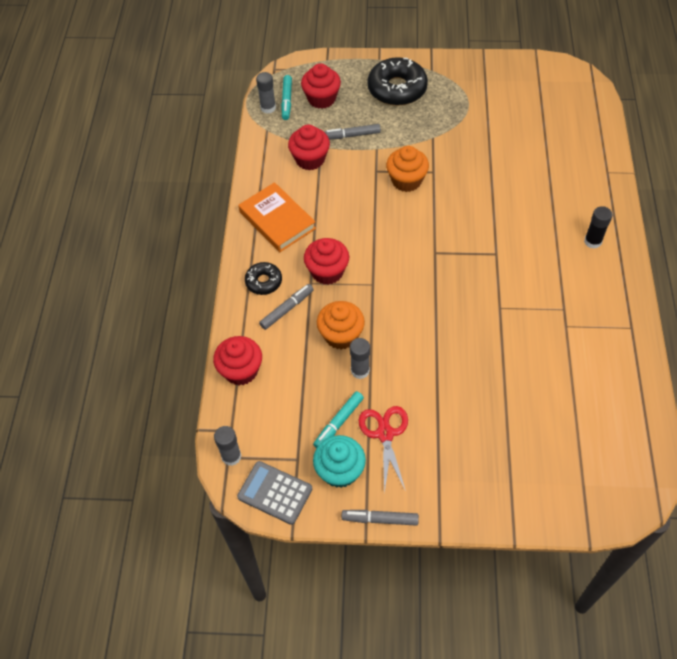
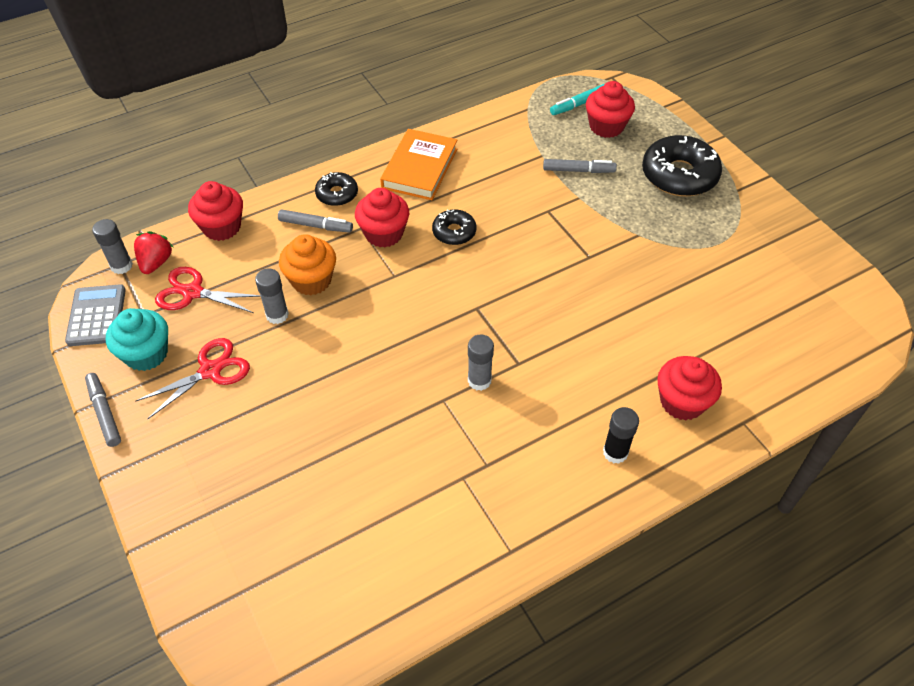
camera: 55 degrees right, 5 degrees down
grey glue stick [256,72,276,114] -> grey glue stick moved to [468,334,494,391]
red cupcake [288,124,330,170] -> red cupcake moved to [657,356,722,420]
turquoise marker [313,391,364,448] -> none
grey marker [325,124,381,139] -> grey marker turned 135 degrees clockwise [543,159,617,173]
orange cupcake [386,146,429,192] -> none
none -> red strawberry [134,231,173,274]
none -> red scissors [155,267,261,313]
none -> black donut [432,209,476,245]

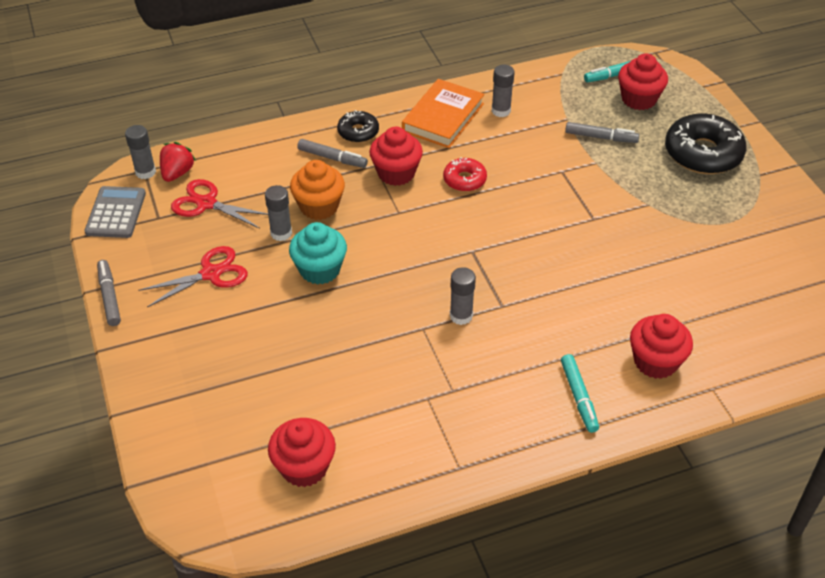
camera: 10 degrees right, 5 degrees down
turquoise cupcake [106,308,168,371] -> turquoise cupcake moved to [289,222,347,285]
red cupcake [188,181,243,241] -> red cupcake moved to [268,418,336,487]
black donut [432,209,476,245] -> red donut [443,157,487,192]
black glue stick [603,407,639,464] -> turquoise marker [561,354,599,433]
none -> grey glue stick [492,65,515,117]

